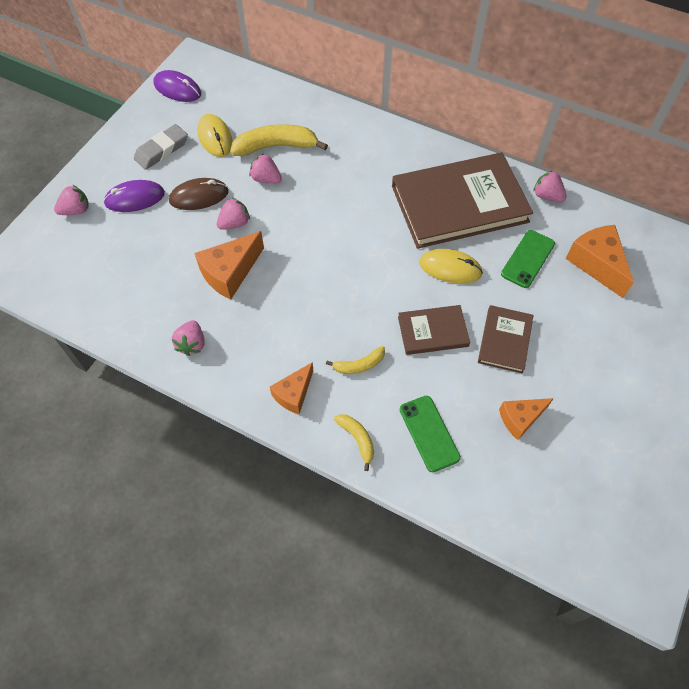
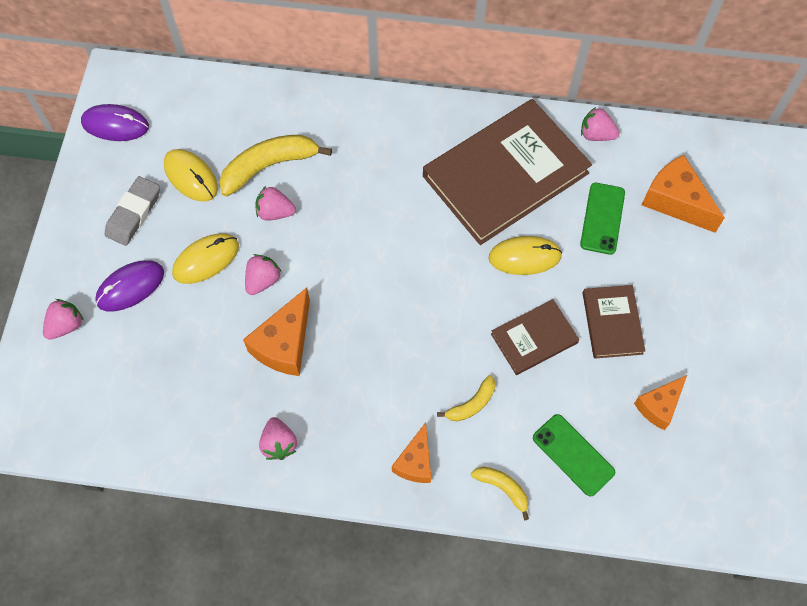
camera: 20 degrees left, 5 degrees up
brown mouse [169,178,229,210] -> yellow mouse [172,234,239,284]

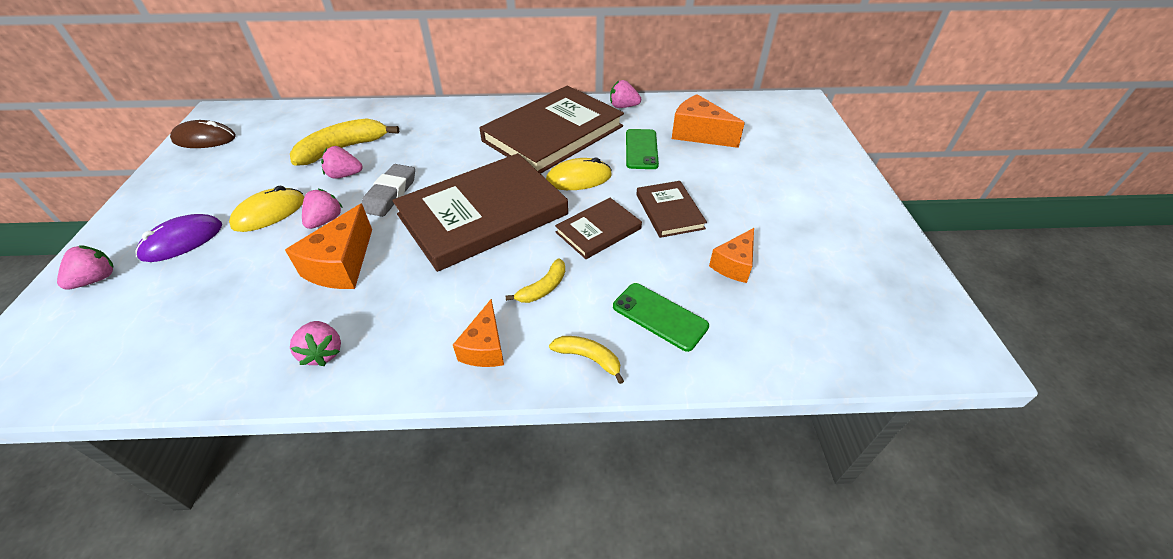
camera: 10 degrees left, 20 degrees down
purple mouse [81,104,149,141] -> brown mouse [170,120,236,148]
grey eraser [105,176,160,246] -> grey eraser moved to [362,164,415,217]
yellow mouse [164,149,218,202] -> none
none -> brown book [392,153,568,272]

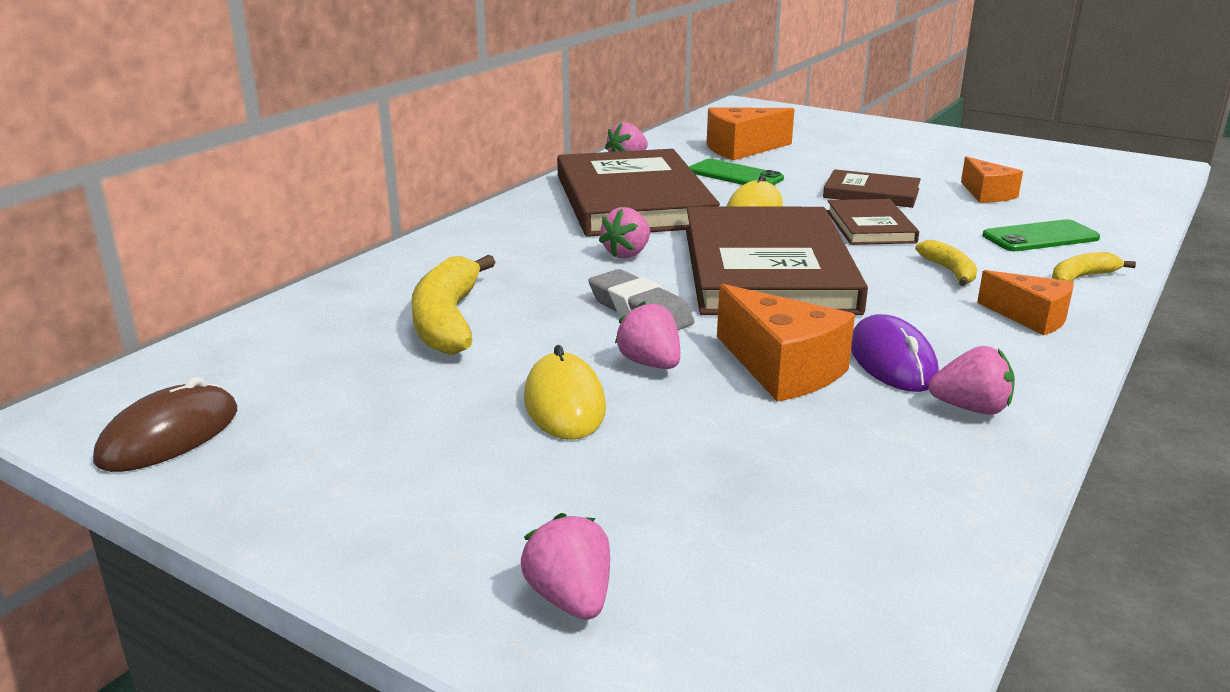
camera: 55 degrees left, 20 degrees down
purple mouse [136,214,222,262] -> purple mouse moved to [851,314,939,392]
pink strawberry [321,146,363,179] -> pink strawberry moved to [599,207,650,258]

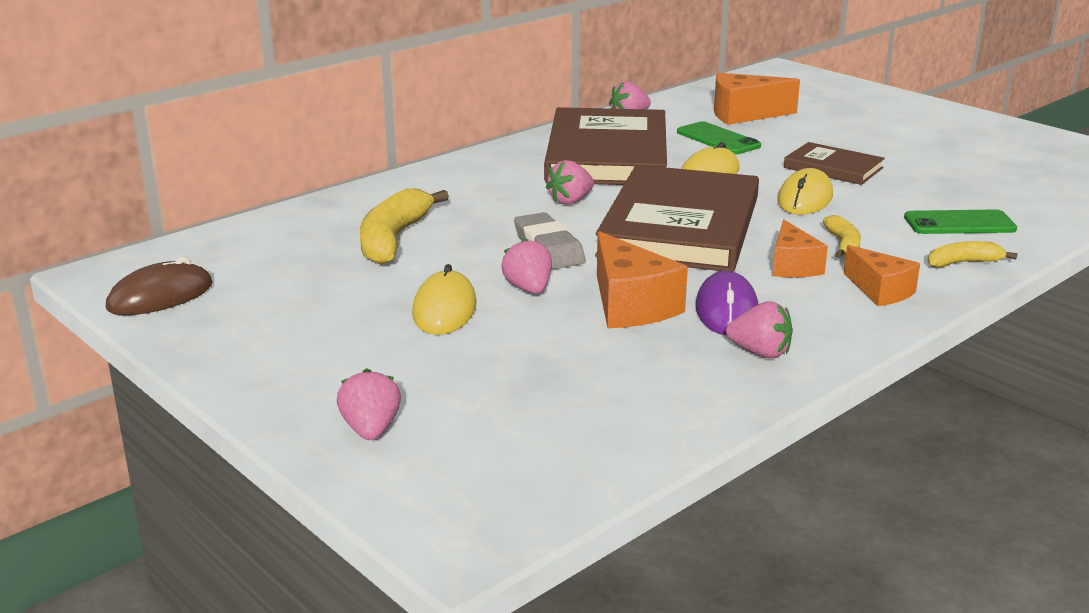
camera: 15 degrees right, 0 degrees up
brown book [827,199,919,245] -> yellow mouse [778,168,833,215]
orange cheese [961,157,1023,203] -> orange cheese moved to [772,220,828,277]

